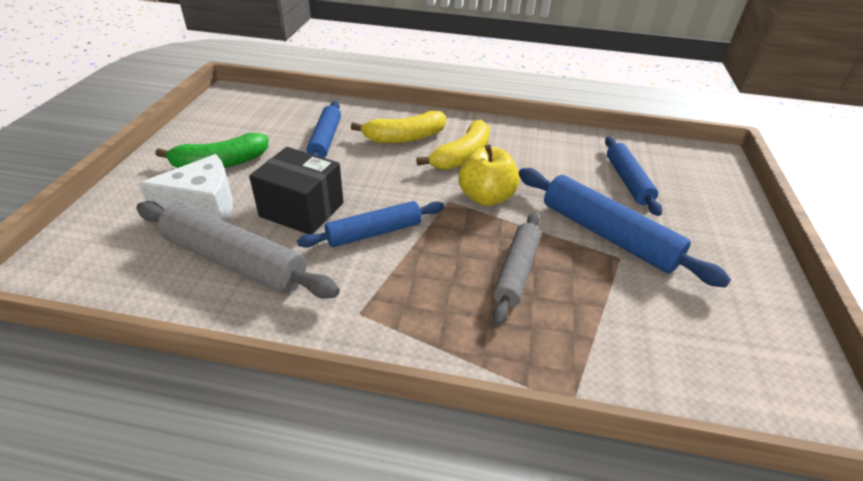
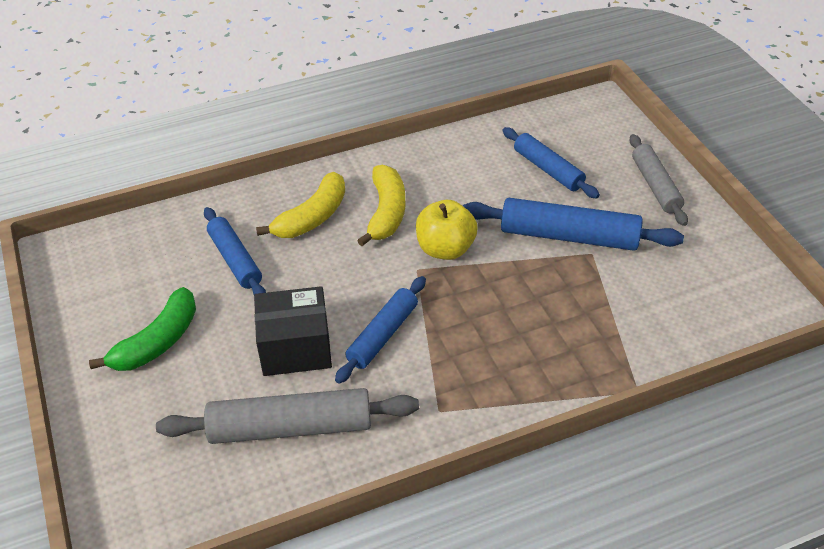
camera: 30 degrees left, 5 degrees up
white cheese [138,154,233,222] -> none
grey rolling pin [493,213,541,325] -> grey rolling pin moved to [629,134,688,226]

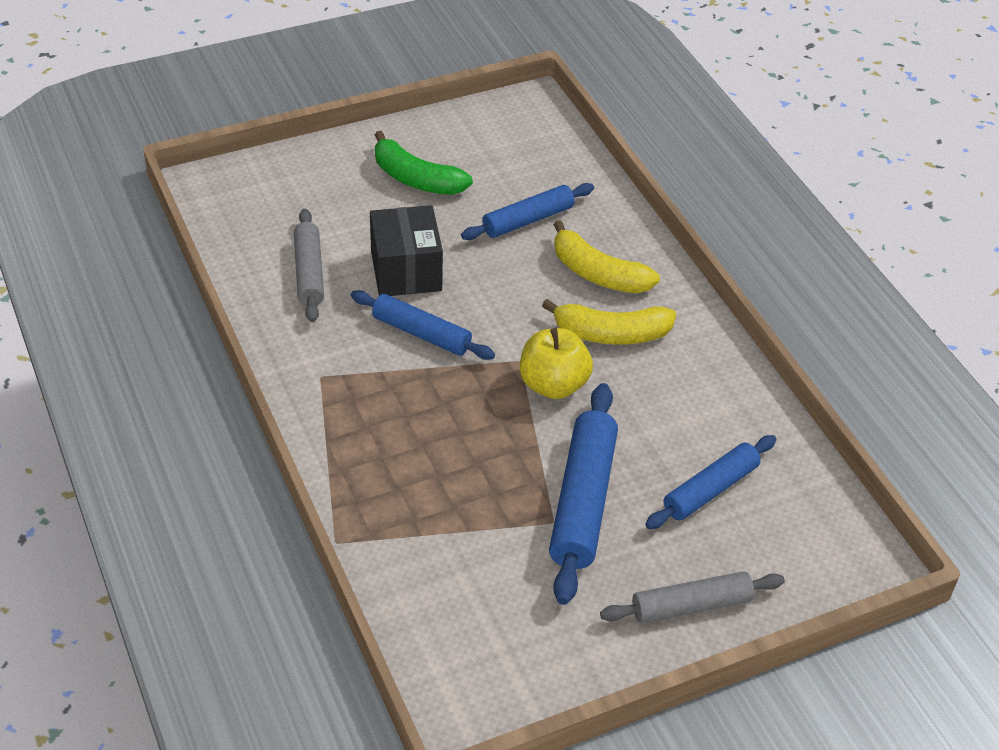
camera: 85 degrees right, 0 degrees up
grey rolling pin [156,388,419,444] -> grey rolling pin [294,209,324,322], size x0.65

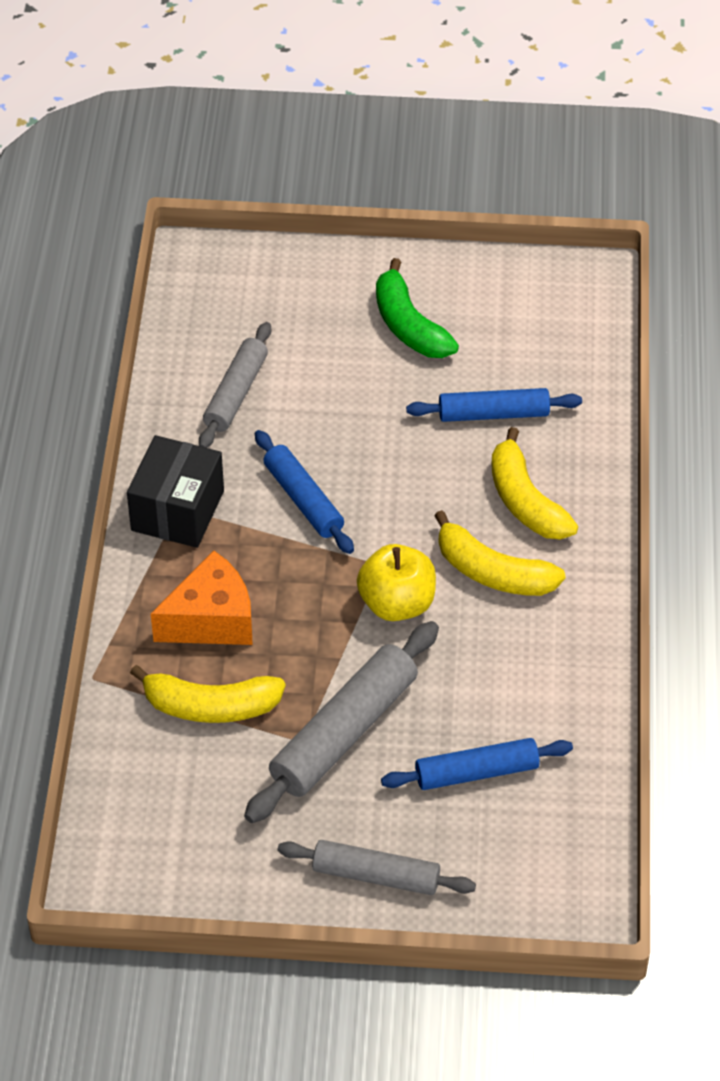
camera: 30 degrees right, 5 degrees up
black box [370,205,443,296] -> black box moved to [127,435,224,548]
blue rolling pin [549,383,618,605] -> grey rolling pin [244,621,439,823]
none -> yellow banana [130,665,286,723]
none -> orange cheese [151,550,253,645]

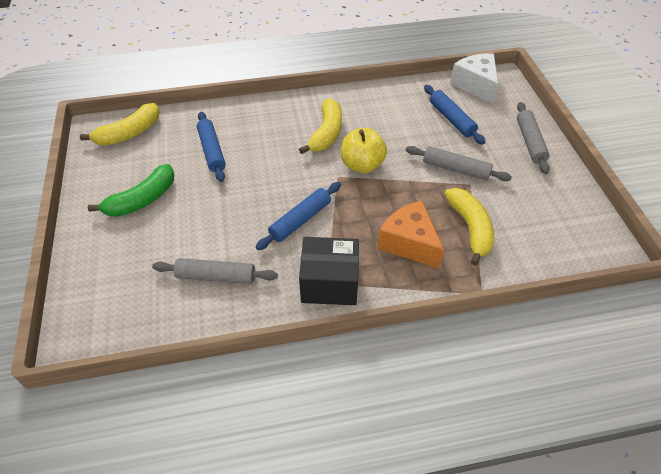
camera: 105 degrees left, 0 degrees up
grey rolling pin [244,621,439,823] -> grey rolling pin [406,146,512,181], size x0.65
yellow banana [491,427,578,540] -> yellow banana moved to [80,103,160,146]
none -> white cheese [450,53,498,104]

